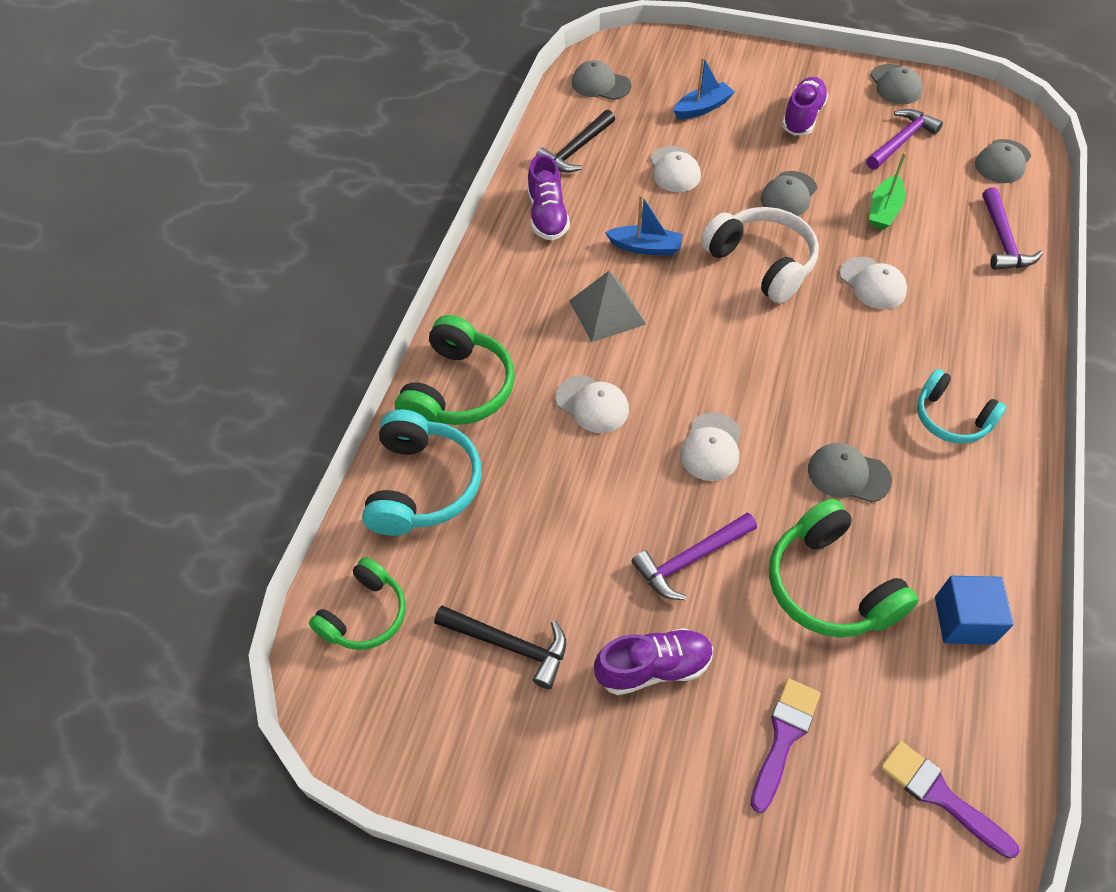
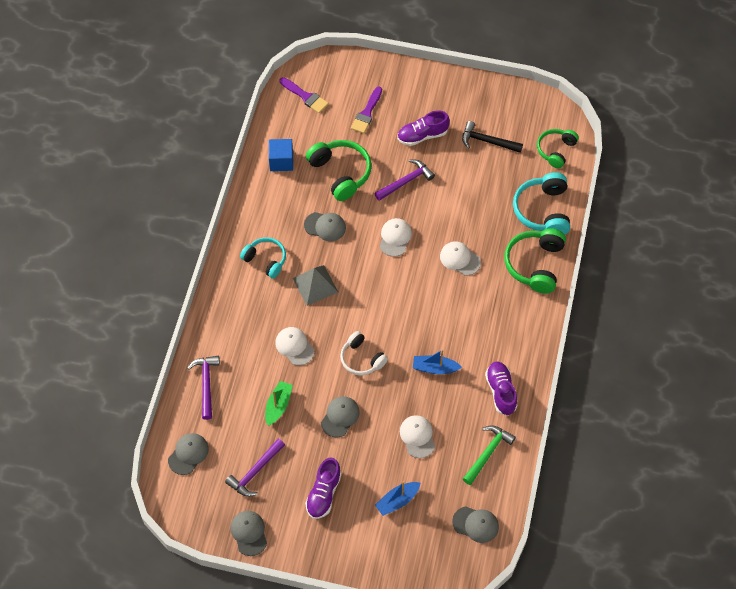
camera: 175 degrees right, 5 degrees up
black hammer [536,110,615,173] -> green hammer [463,425,516,485]
grey pyramid [569,271,646,342] -> grey pyramid moved to [293,265,339,306]
white headphones [701,207,819,304] -> white headphones [340,331,388,376], size x0.66

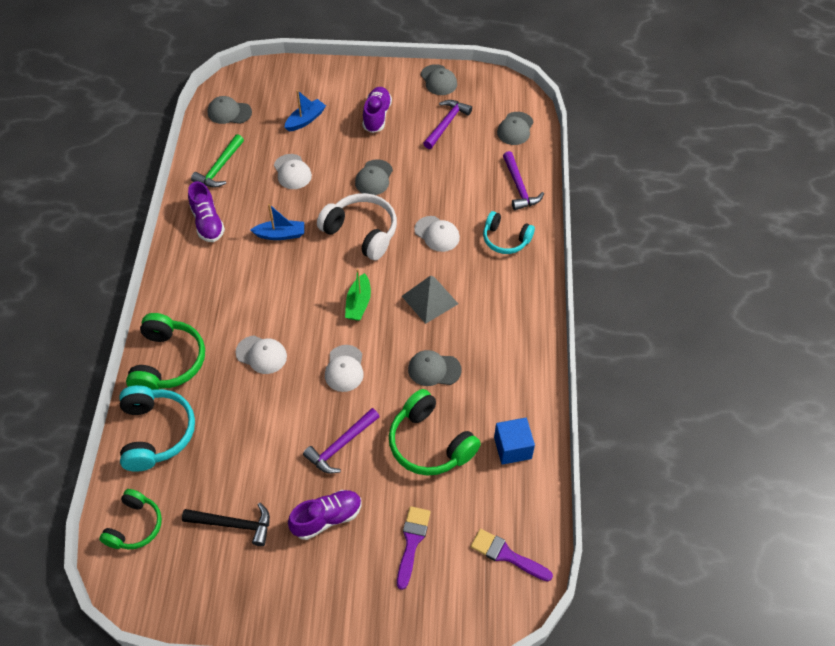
camera: 170 degrees right, 5 degrees down
turquoise headphones [240,237,286,279] -> turquoise headphones moved to [483,211,535,254]
green boat [265,381,293,426] -> green boat moved to [345,269,371,321]
white headphones [340,331,388,376] -> white headphones [317,193,397,261], size x1.52

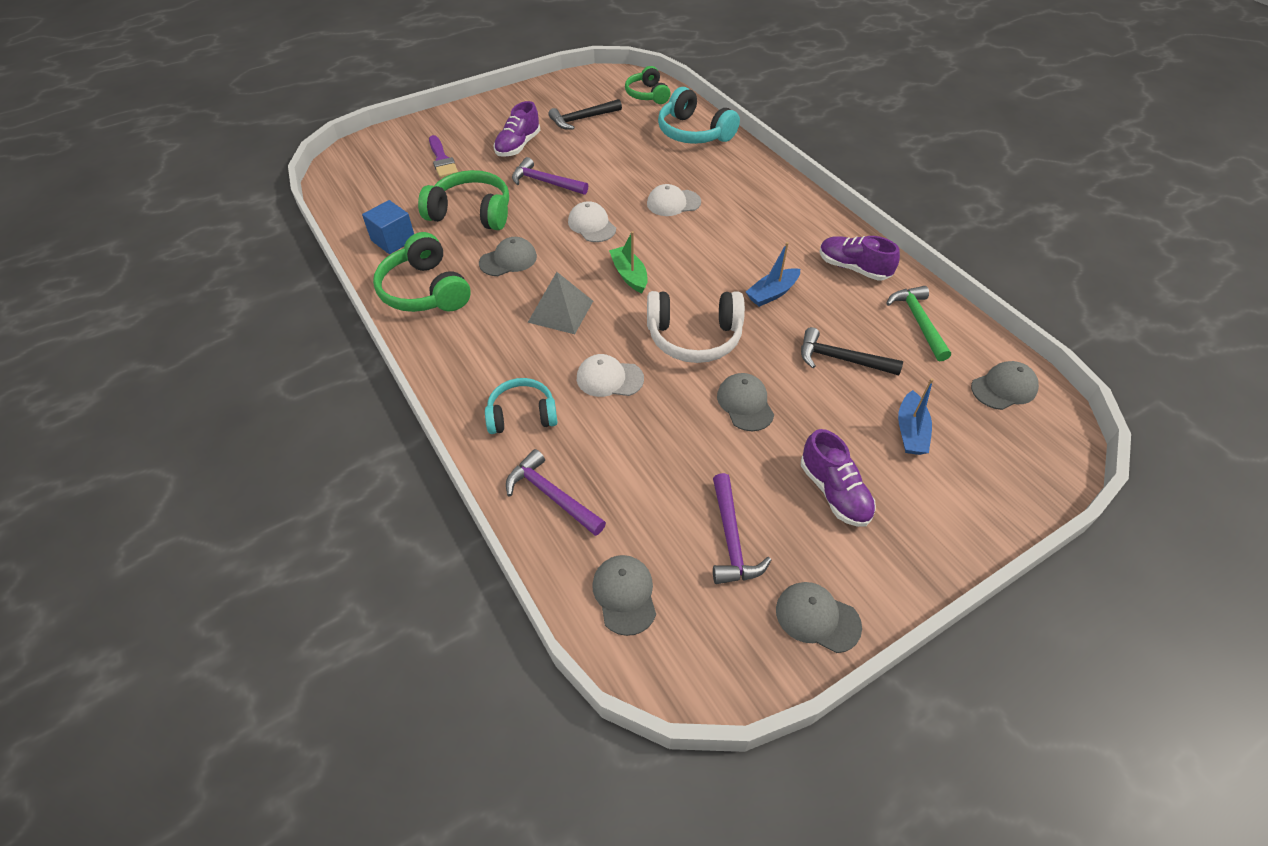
camera: 145 degrees right, 5 degrees down
green headphones [126,313,205,390] -> green headphones moved to [373,232,471,312]
white cap [274,154,312,189] -> black hammer [801,327,903,375]
purple hammer [303,408,380,474] -> purple hammer turned 75 degrees counterclockwise [512,157,588,195]
purple brush [471,529,553,581] -> none

